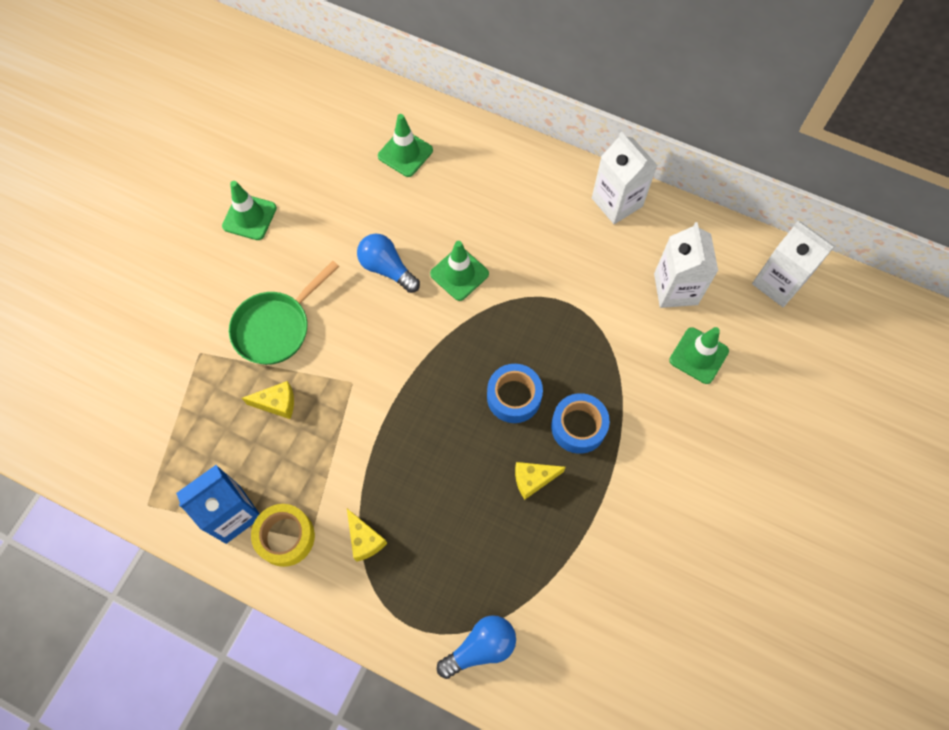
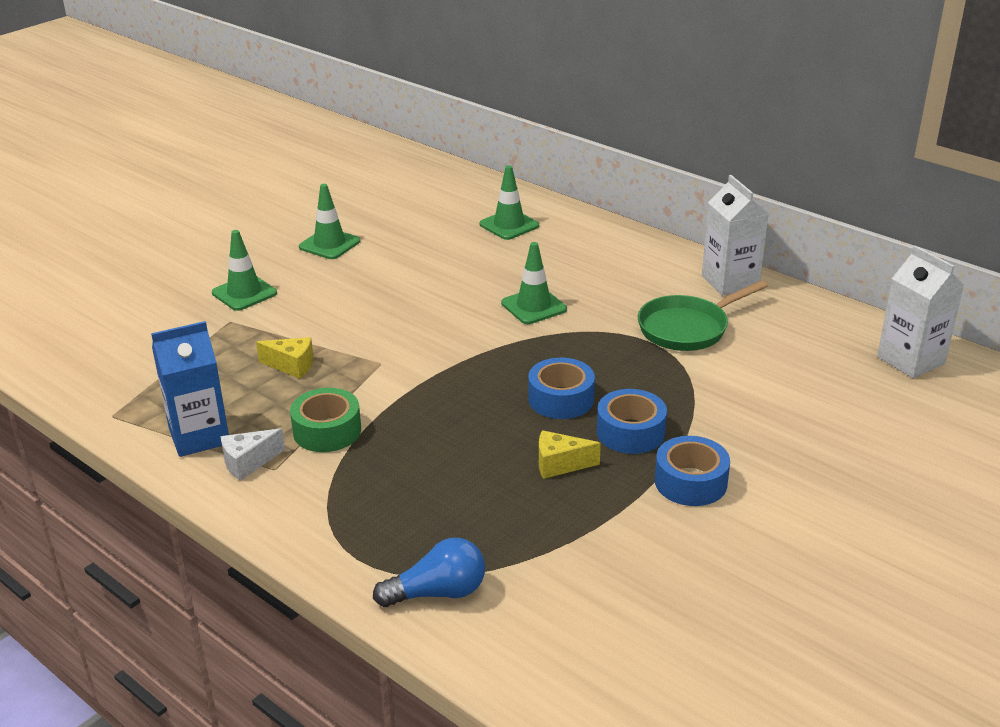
camera: 15 degrees right, 35 degrees down
green pan [229,261,339,365] -> green pan moved to [638,280,768,351]
yellow tape [251,504,315,567] -> white cheese [221,428,285,480]
yellow cheese [347,509,387,562] -> none
blue light bulb [357,234,420,293] -> none
white carton [654,222,718,308] -> none
green traffic cone [669,327,729,384] -> green traffic cone moved to [212,230,277,311]
none -> green tape [290,388,361,452]
none -> blue tape [655,436,730,506]

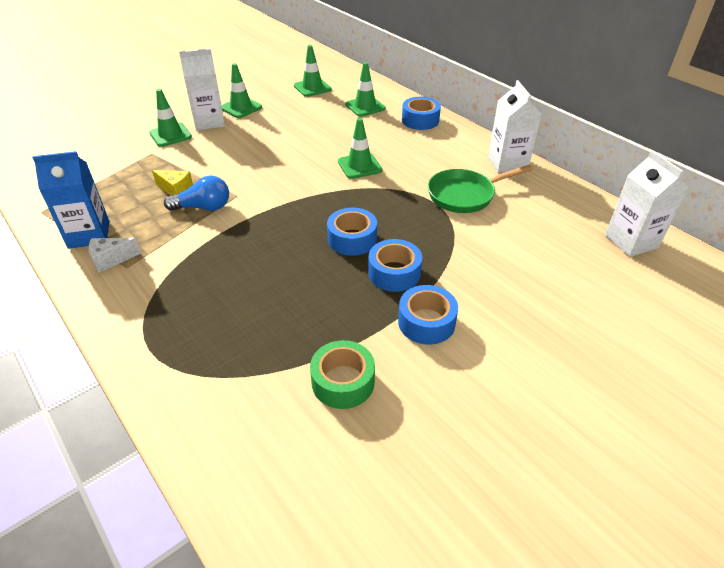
camera: 10 degrees right, 10 degrees up
green tape [290,388,361,452] -> green tape moved to [310,340,375,409]
blue light bulb [373,538,485,607] -> blue light bulb moved to [164,176,229,211]
yellow cheese [539,430,601,479] -> none
none -> white carton [179,48,225,130]
none -> green traffic cone [294,45,332,97]
none -> blue tape [402,97,441,130]

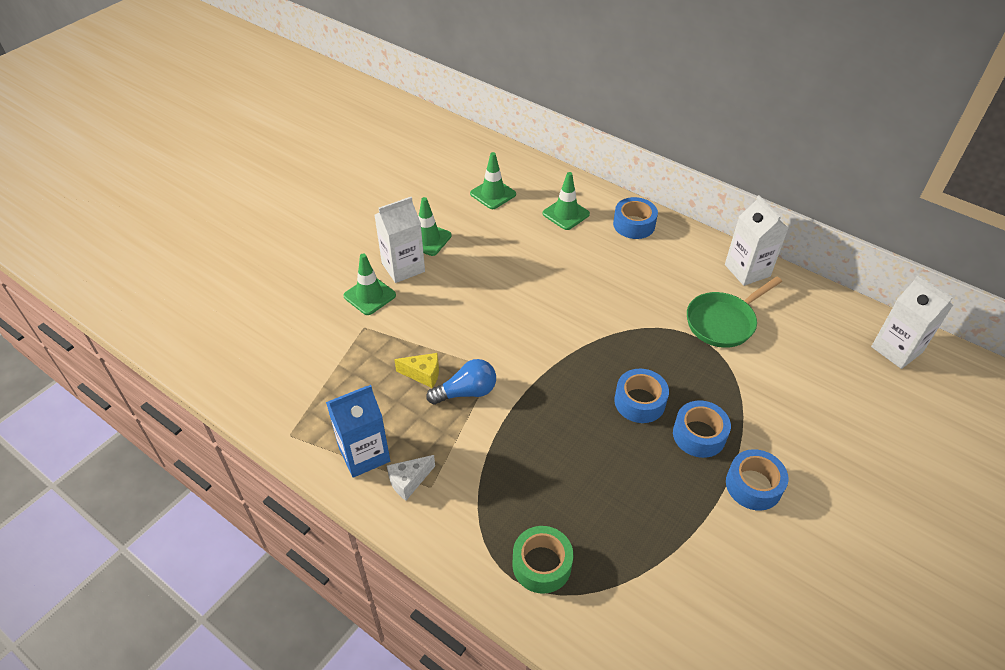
camera: 15 degrees left, 5 degrees up
green tape [310,340,375,409] -> green tape moved to [512,526,573,594]
green traffic cone [338,118,382,179] -> none

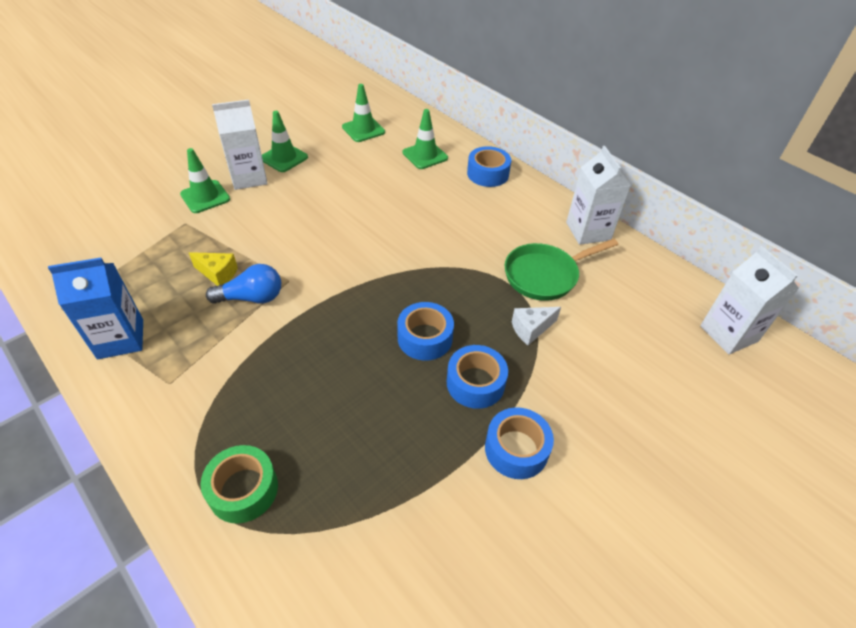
camera: 10 degrees right, 0 degrees up
white cheese [387,455,435,501] -> white cheese moved to [512,307,561,345]

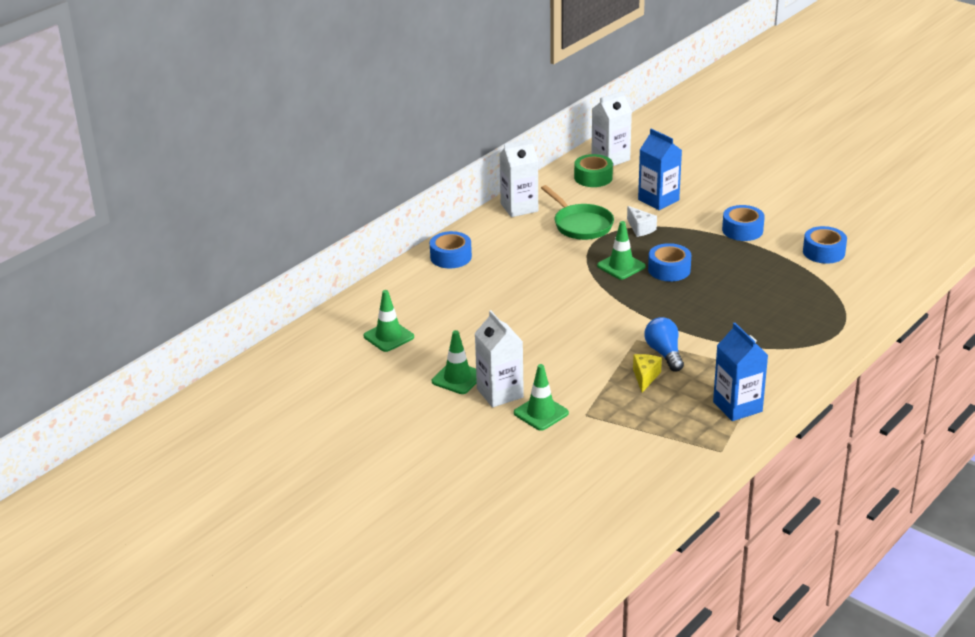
camera: 95 degrees left, 15 degrees down
green tape [201,445,278,523] -> green tape moved to [574,154,613,187]
green traffic cone [403,109,448,169] -> green traffic cone moved to [597,221,646,280]
blue tape [447,345,508,409] -> blue tape moved to [803,226,847,264]
none -> blue carton [638,128,682,210]

